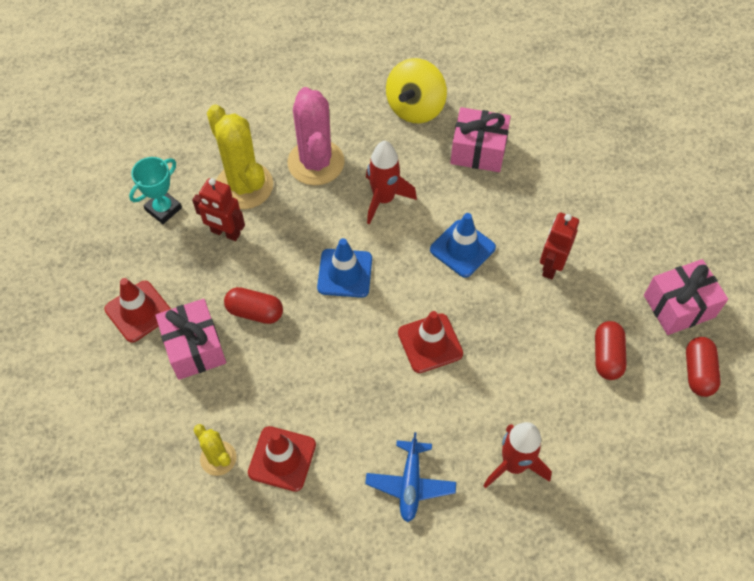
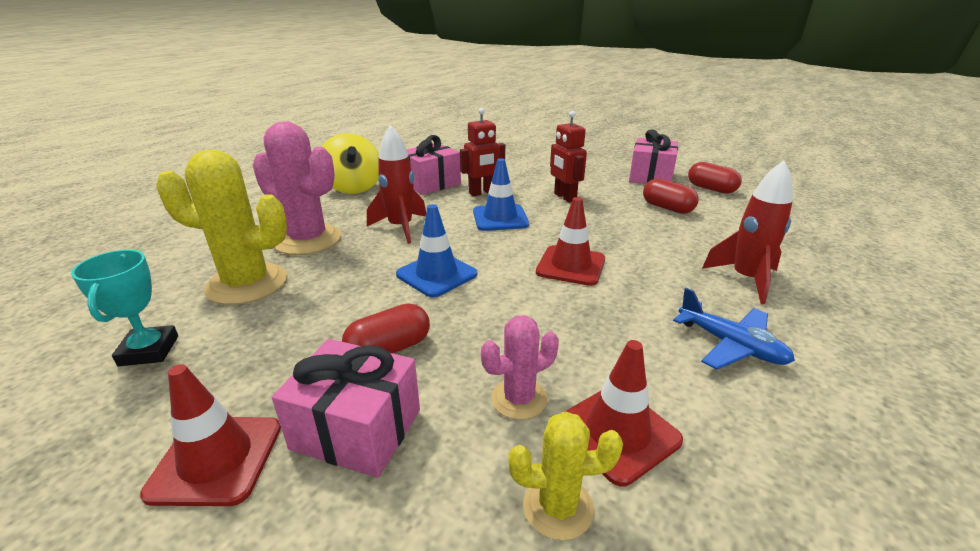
camera: 50 degrees left, 30 degrees down
red robot [192,178,245,241] -> red robot moved to [460,108,505,196]
none -> pink cactus [481,315,559,420]

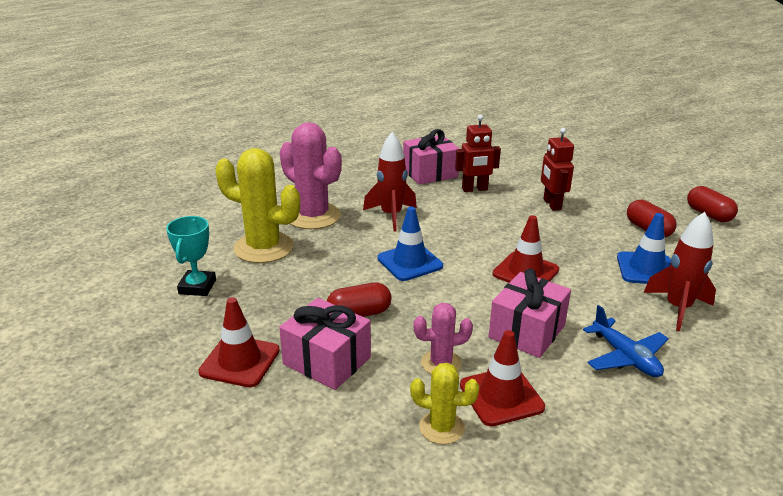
camera: 15 degrees right, 0 degrees up
yellow spinning top [322,133,379,194] -> none
blue traffic cone [473,158,529,231] -> blue traffic cone moved to [617,213,671,284]
pink gift [629,130,678,184] -> pink gift moved to [489,269,571,358]

